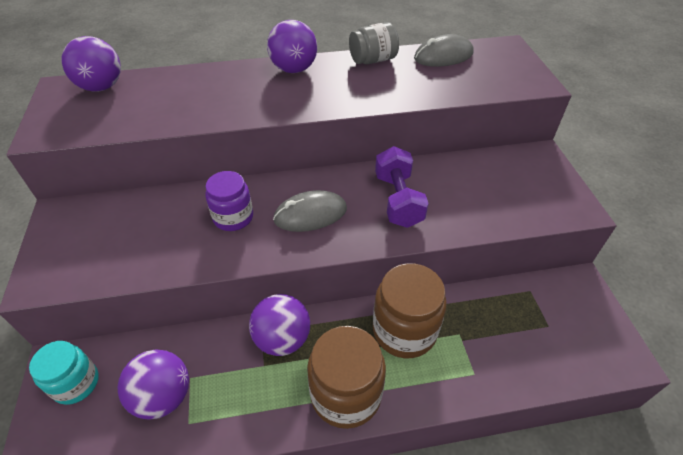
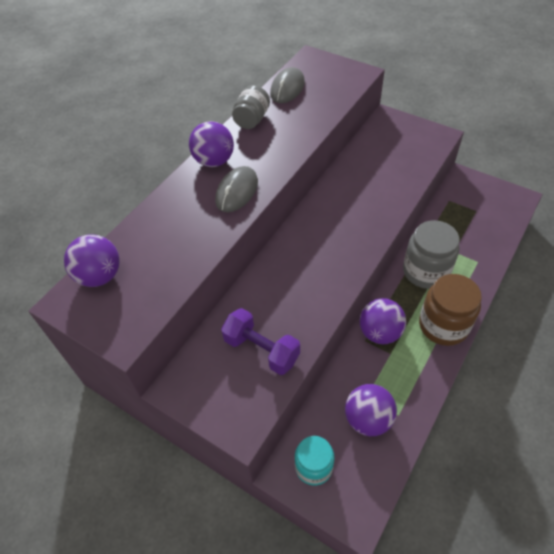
camera: 45 degrees left, 5 degrees up
purple jar [205,171,253,231] -> none
grey mouse [273,190,347,232] -> grey mouse moved to [215,166,258,212]
brown jar [373,263,447,358] -> grey jar [403,220,459,289]
purple dumbbell [375,146,429,228] -> purple dumbbell moved to [221,308,300,375]

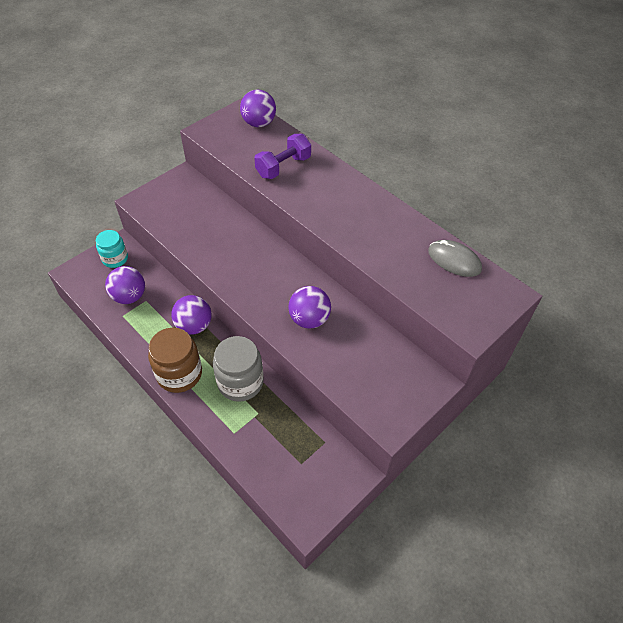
camera: 100 degrees right, 0 degrees up
purple ball [189,121,234,167] -> purple ball moved to [288,286,331,329]
grey mouse [215,166,258,212] -> none
purple dumbbell [221,308,300,375] -> purple dumbbell moved to [254,134,311,179]
grey jar [232,85,270,129] -> none

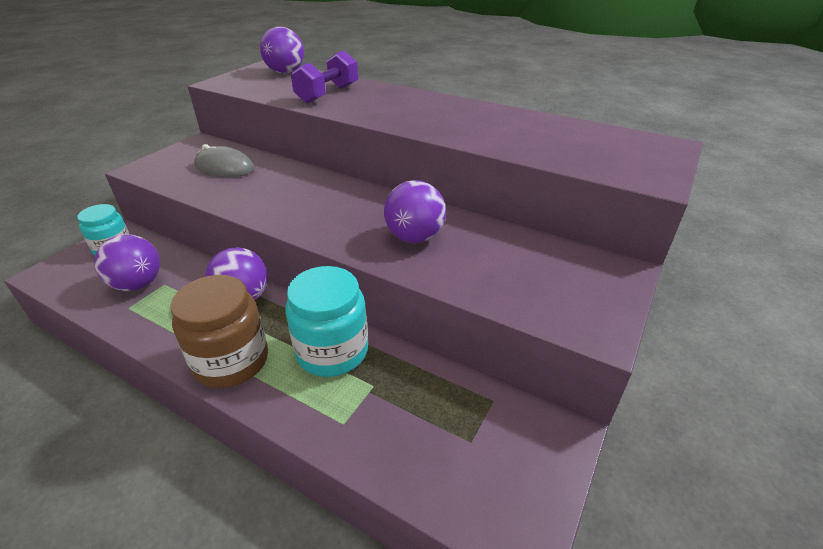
camera: 15 degrees left, 15 degrees down
grey jar [213,336,264,402] -> turquoise jar [286,266,368,377]
grey mouse [428,240,482,277] -> grey mouse moved to [194,144,254,177]

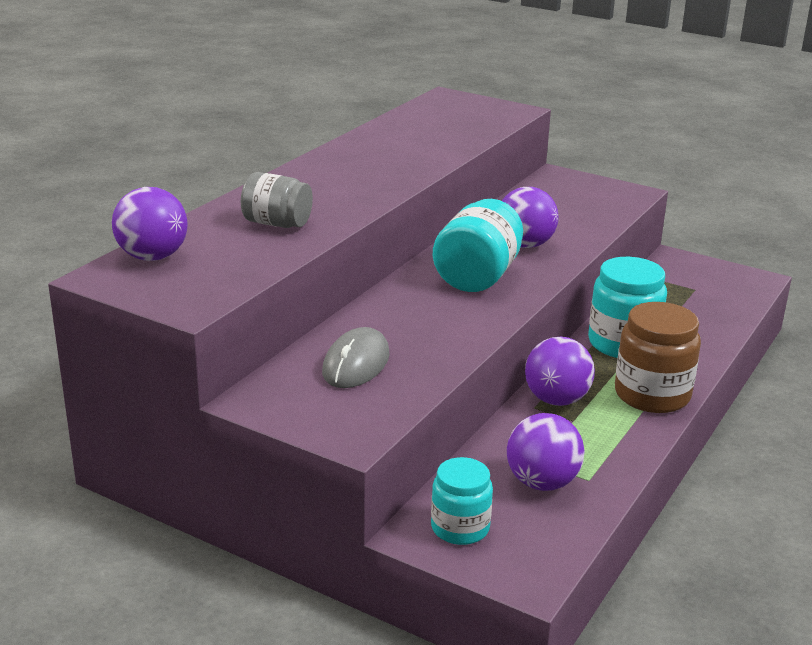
camera: 90 degrees left, 10 degrees down
purple dumbbell [291,50,358,104] -> grey jar [241,172,313,228]
none -> turquoise jar [433,199,523,292]

